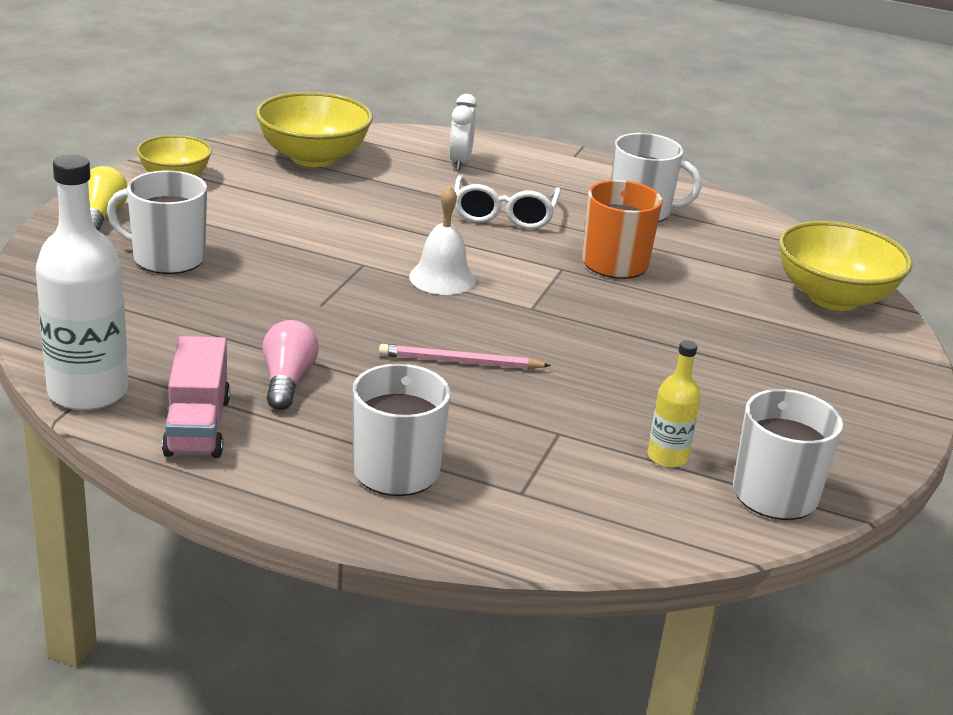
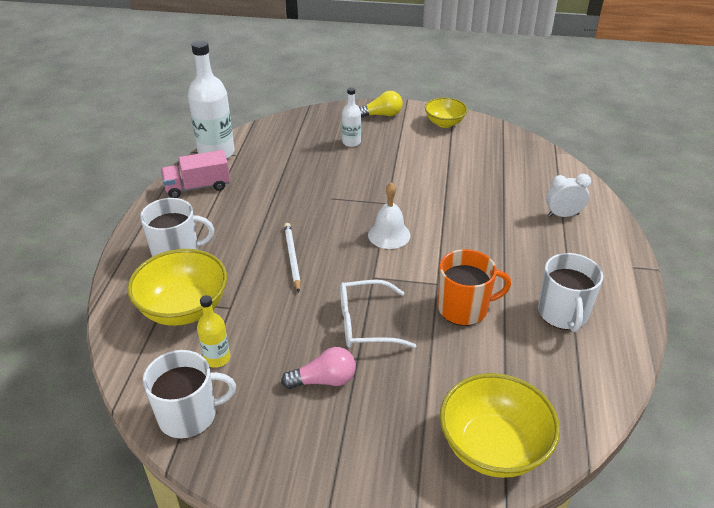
camera: 80 degrees right, 10 degrees up
white mug [107,170,207,274] -> white bottle [342,87,361,147]
yellow bowl [256,92,373,167] -> yellow bowl moved to [127,249,227,326]
pink light bulb [262,320,319,410] -> pink light bulb moved to [281,347,356,389]
pink pencil [379,344,551,369] -> white pencil [284,223,301,292]
white glasses [454,175,561,229] -> white glasses moved to [340,280,416,348]

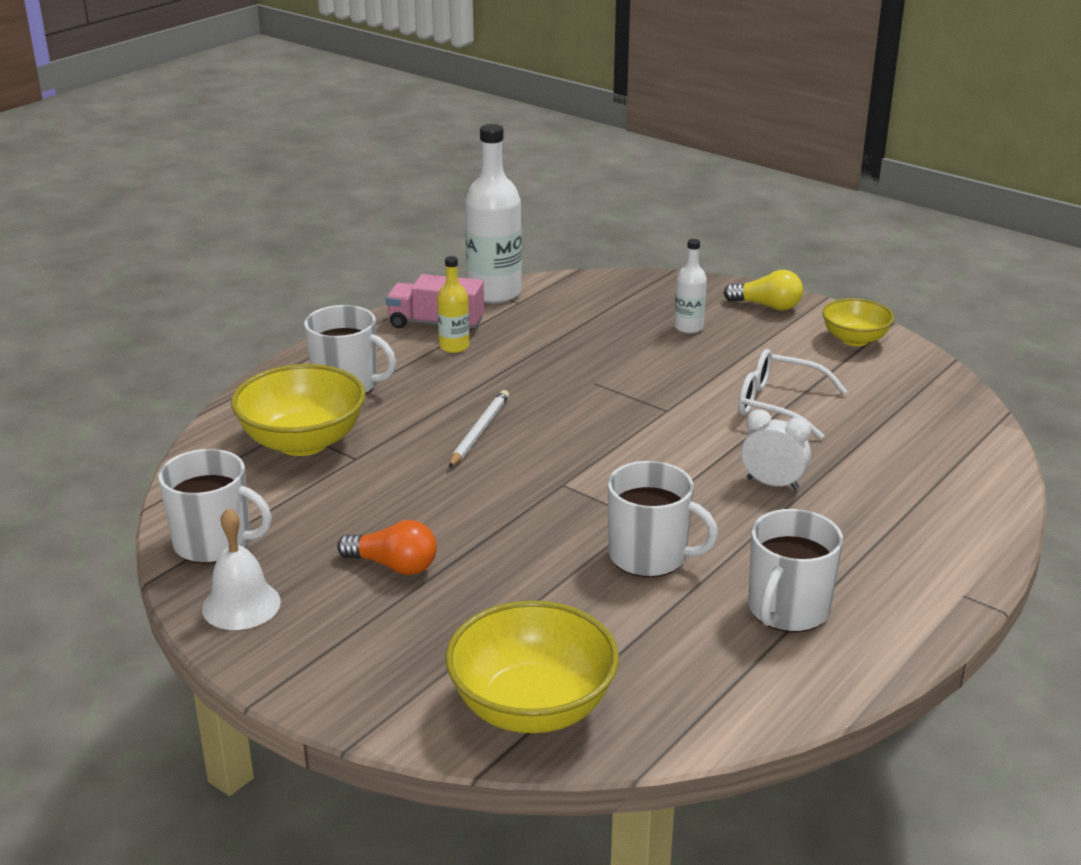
camera: 30 degrees right, 10 degrees down
yellow bottle [197,295,230,368] -> yellow bottle moved to [437,256,469,353]
pink light bulb [281,347,356,389] -> orange light bulb [337,520,437,575]
white glasses [340,280,416,348] -> white glasses moved to [738,349,847,439]
white bell [368,182,411,249] -> white bell moved to [202,508,281,630]
orange mug [438,249,511,326] -> white mug [608,461,718,577]
white clock [546,174,591,217] -> white clock moved to [741,410,811,490]

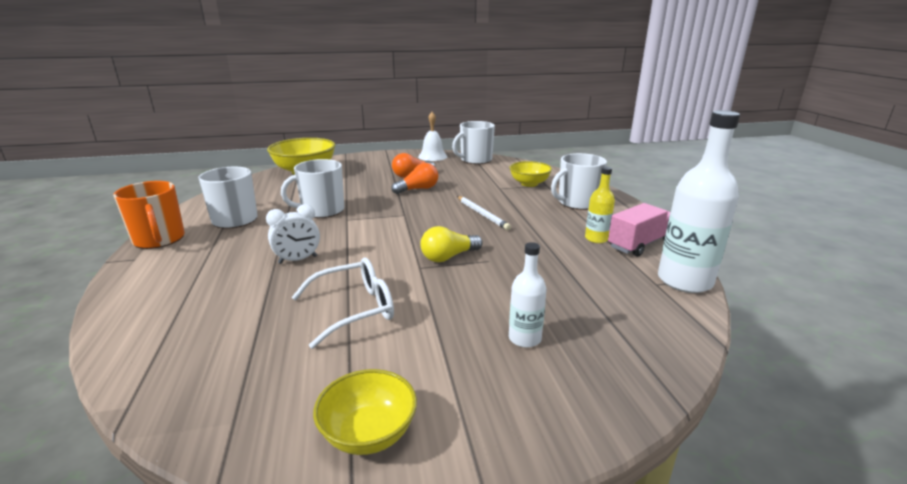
camera: 130 degrees right, 5 degrees down
yellow bowl [231,364,365,456] -> yellow bowl [510,161,552,187], size x0.61
yellow light bulb [724,270,803,311] -> yellow light bulb moved to [420,226,483,262]
none -> orange mug [113,181,185,249]
none -> orange light bulb [391,163,438,194]

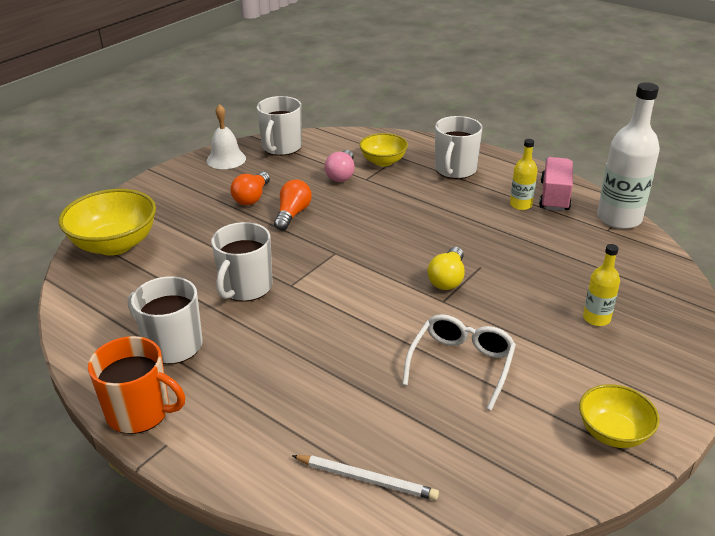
camera: 40 degrees left, 10 degrees up
white clock [266,204,320,264] -> none
white pencil [457,196,511,230] -> white pencil moved to [292,455,439,500]
white bottle [509,242,547,348] -> yellow bottle [583,244,620,326]
none -> pink light bulb [324,150,355,182]

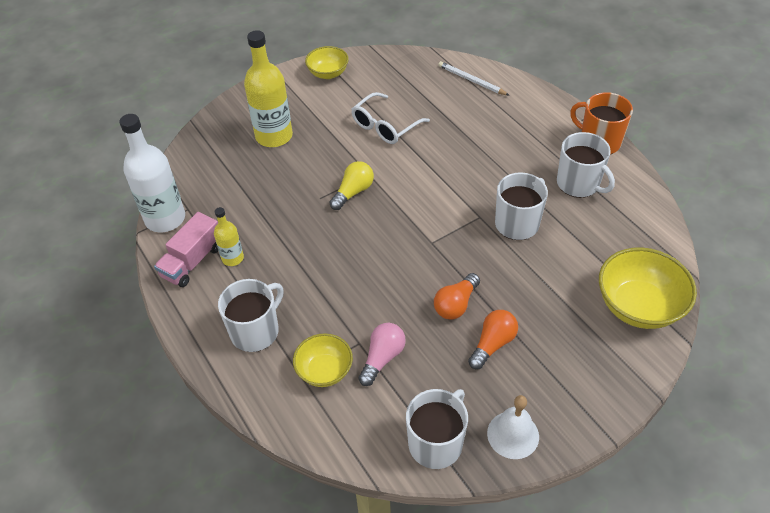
camera: 160 degrees left, 15 degrees up
yellow bottle [583,244,620,326] -> yellow bottle [244,30,293,147], size x1.91

